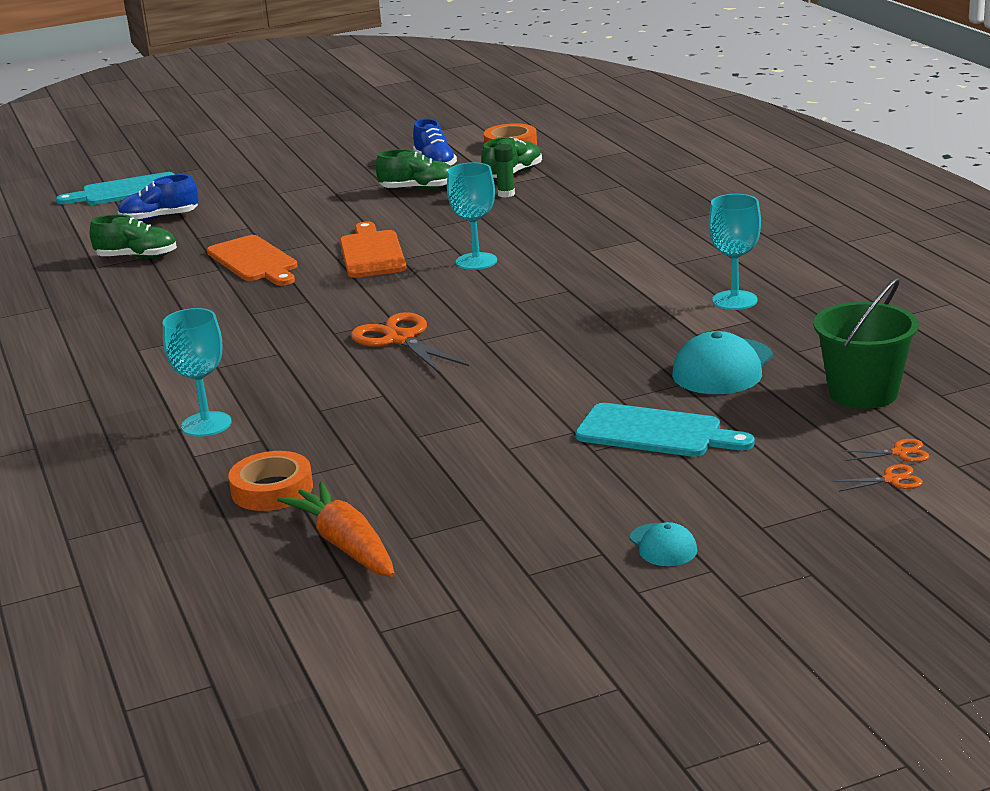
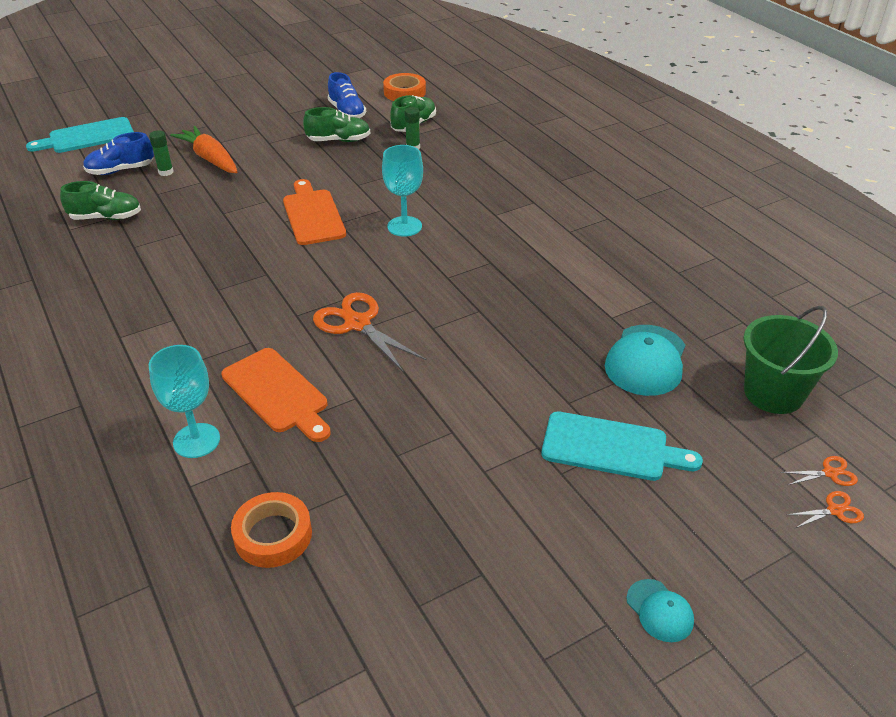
camera: 10 degrees left, 15 degrees up
orange cutting board [207,235,298,286] -> orange cutting board moved to [221,348,331,442]
orange carrot [277,482,395,577] -> orange carrot moved to [170,126,237,173]
turquoise goblet [709,194,761,310] -> none
none -> green glue stick [149,130,173,176]

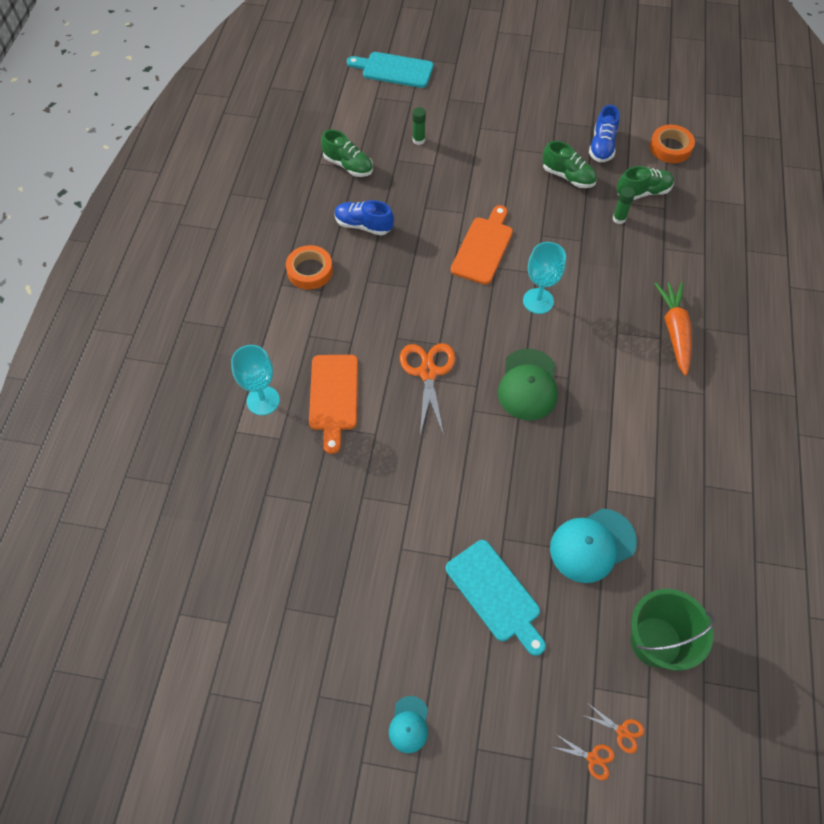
camera: 40 degrees right, 20 degrees up
blue shoe [83,132,154,175] -> blue shoe moved to [335,200,394,235]
orange carrot [170,126,237,173] -> orange carrot moved to [655,282,692,376]
orange tape [231,492,312,568] -> orange tape moved to [286,245,333,290]
none -> green cap [498,349,558,420]

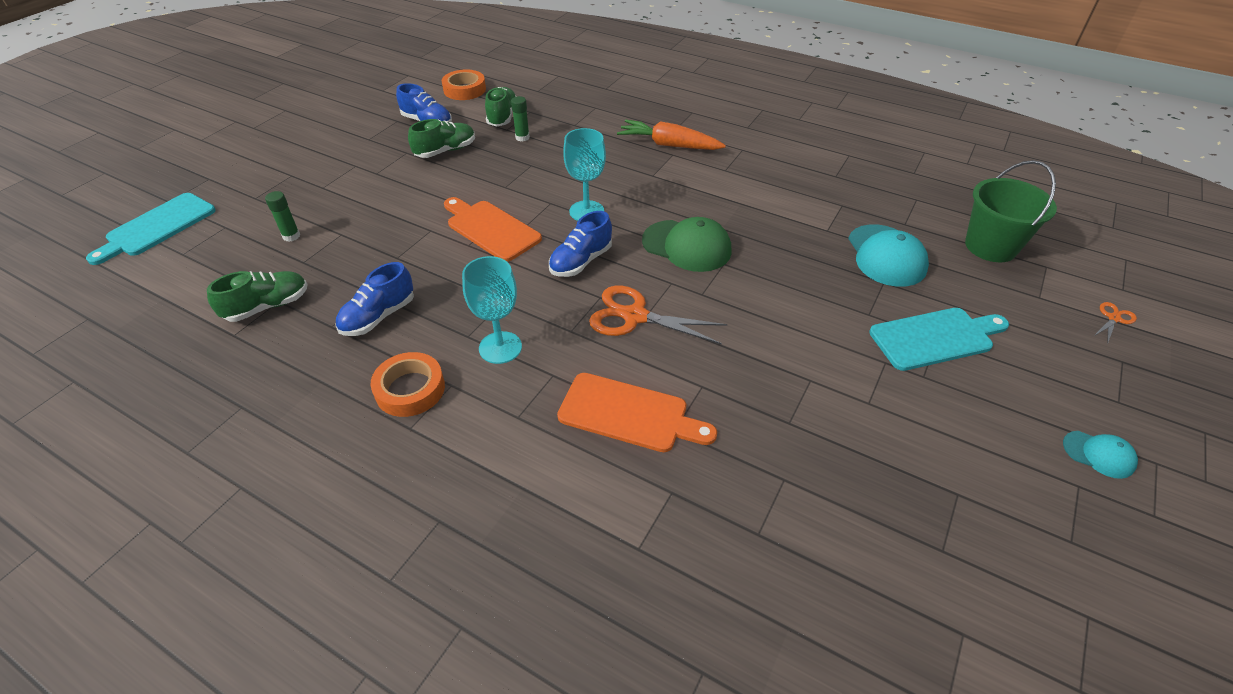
camera: 70 degrees left, 15 degrees down
turquoise goblet [231,345,280,415] -> turquoise goblet moved to [462,256,522,364]
orange scissors [582,704,644,754] -> none
none -> blue shoe [549,211,612,277]

